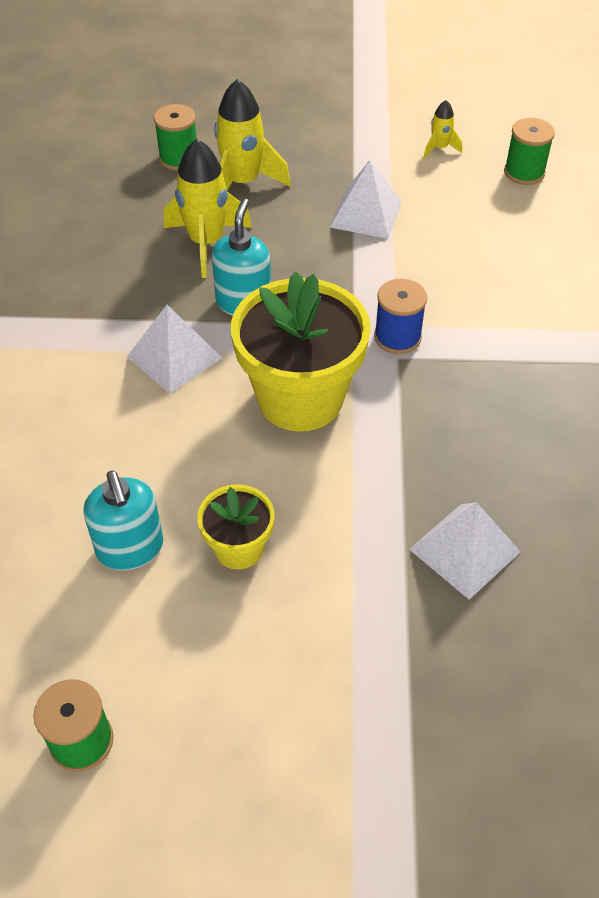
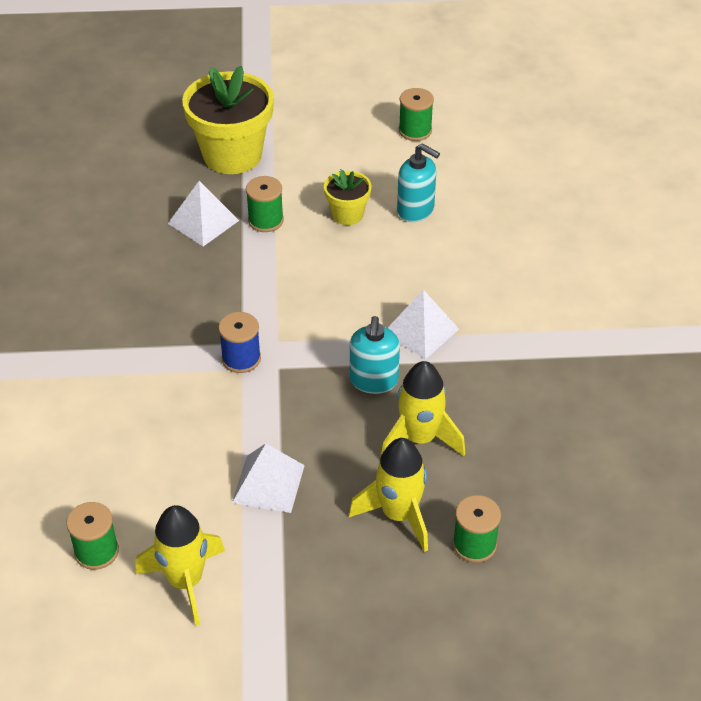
camera: 175 degrees right, 5 degrees down
turquoise soap dispenser [84,471,163,571] -> turquoise soap dispenser turned 150 degrees clockwise [397,143,440,222]
yellow flower pot [231,272,371,431] -> yellow flower pot moved to [182,66,274,174]
yellow rocket [424,100,462,158] -> yellow rocket [135,505,225,626], size x2.03
none -> green spool [246,176,284,232]

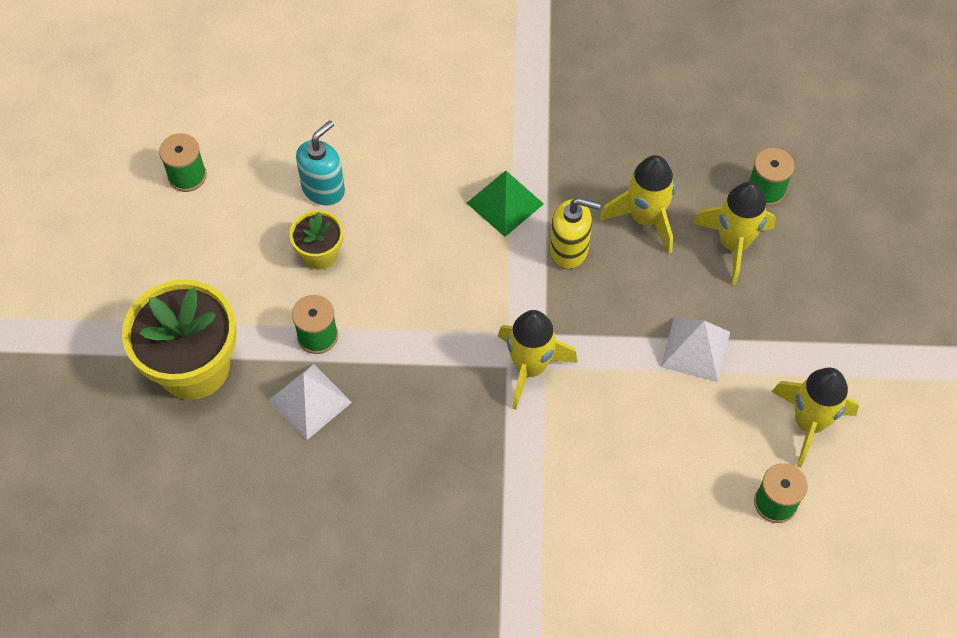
camera: 85 degrees left, 15 degrees up
blue spool [218,312,261,373] -> yellow rocket [498,310,578,410]
turquoise soap dispenser [350,316,400,394] -> yellow soap dispenser [550,198,601,269]
white pyramid [388,290,459,359] -> green pyramid [467,171,544,237]

